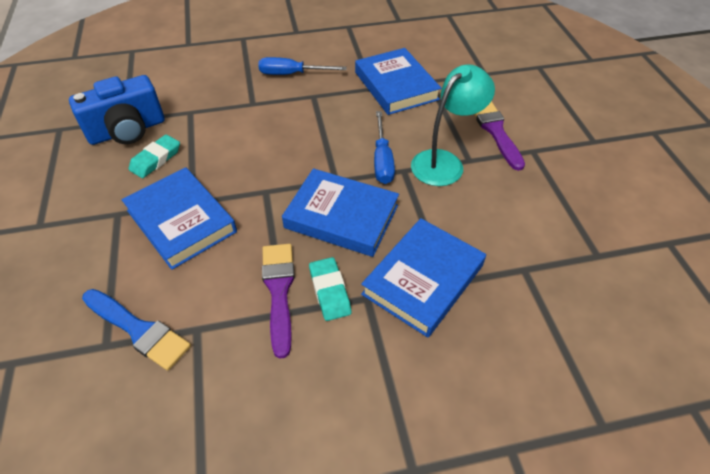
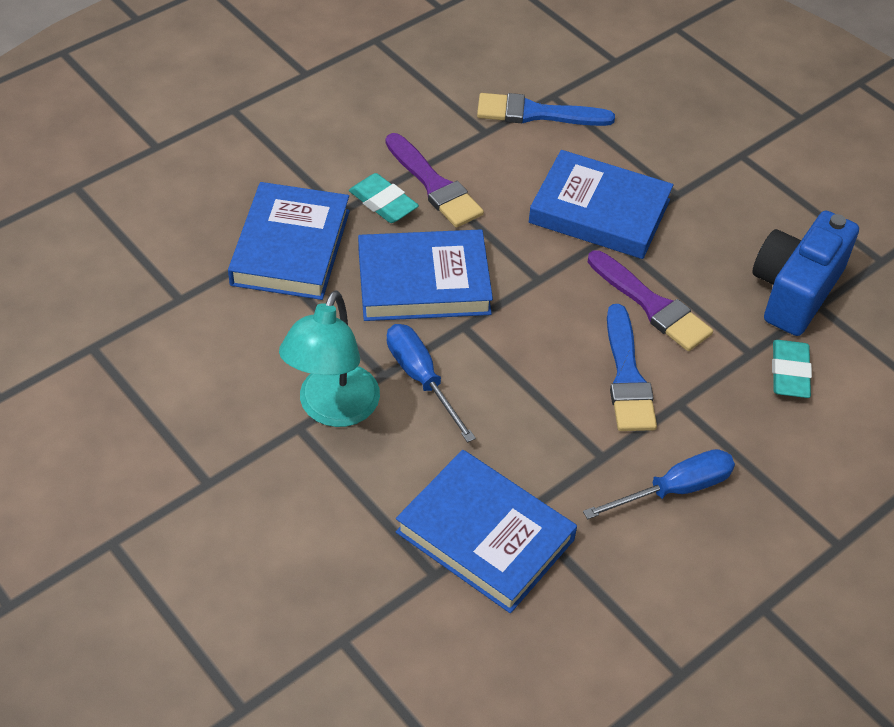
camera: 150 degrees right, 0 degrees up
turquoise eraser [129,134,180,178] -> turquoise eraser moved to [772,340,812,398]
purple brush [474,101,525,171] -> purple brush moved to [588,250,713,351]
none -> blue brush [607,304,657,431]

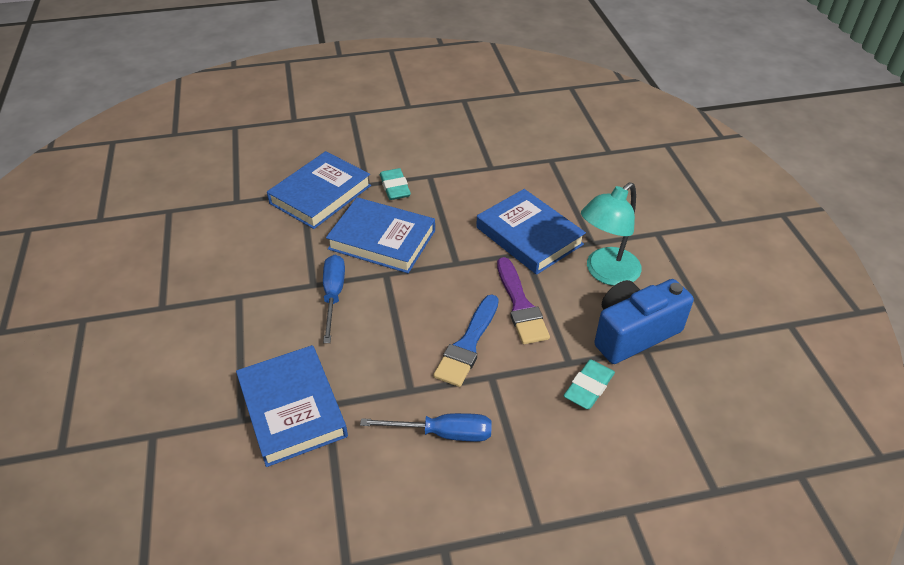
camera: 30 degrees right, 5 degrees down
turquoise lamp [279,290,380,427] -> turquoise lamp moved to [581,182,642,286]
purple brush [386,133,484,228] -> none
blue brush [477,93,615,126] -> none

